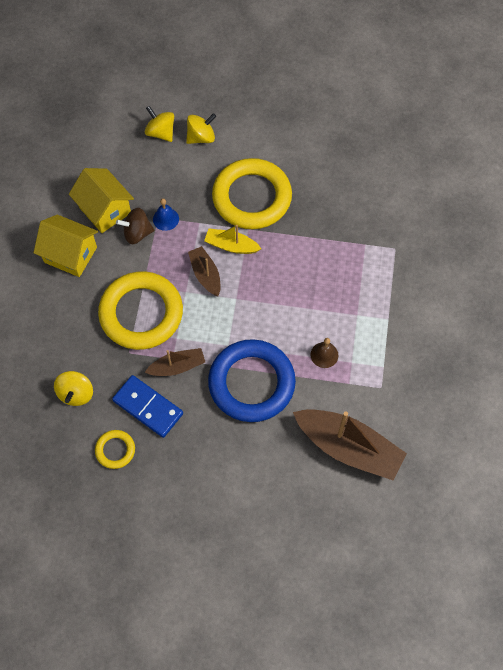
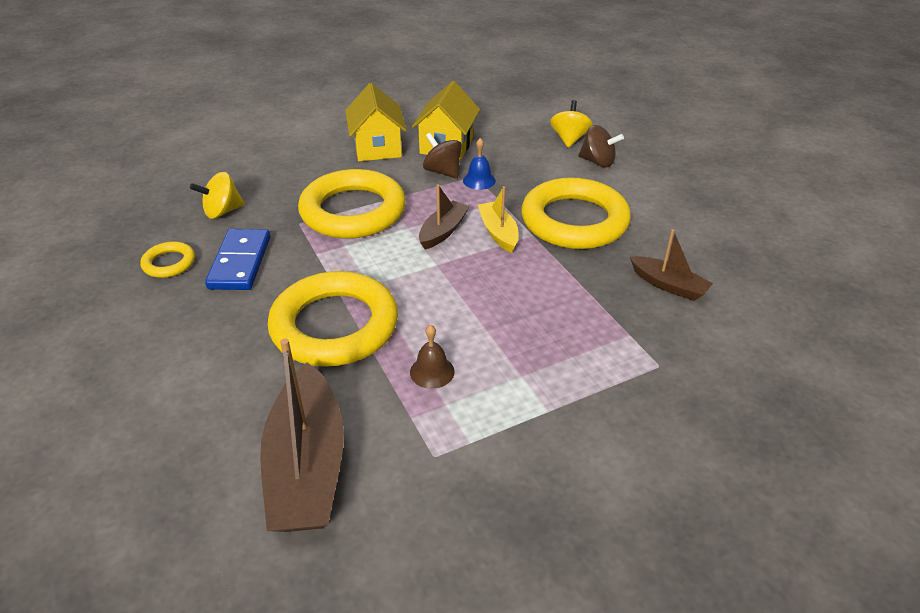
camera: 55 degrees right, 25 degrees down
brown boat [145,348,205,376] -> brown boat moved to [630,229,713,301]
yellow spinning top [186,113,216,144] -> brown spinning top [578,125,624,167]
blue ring [208,339,296,422] -> yellow ring [267,271,398,367]

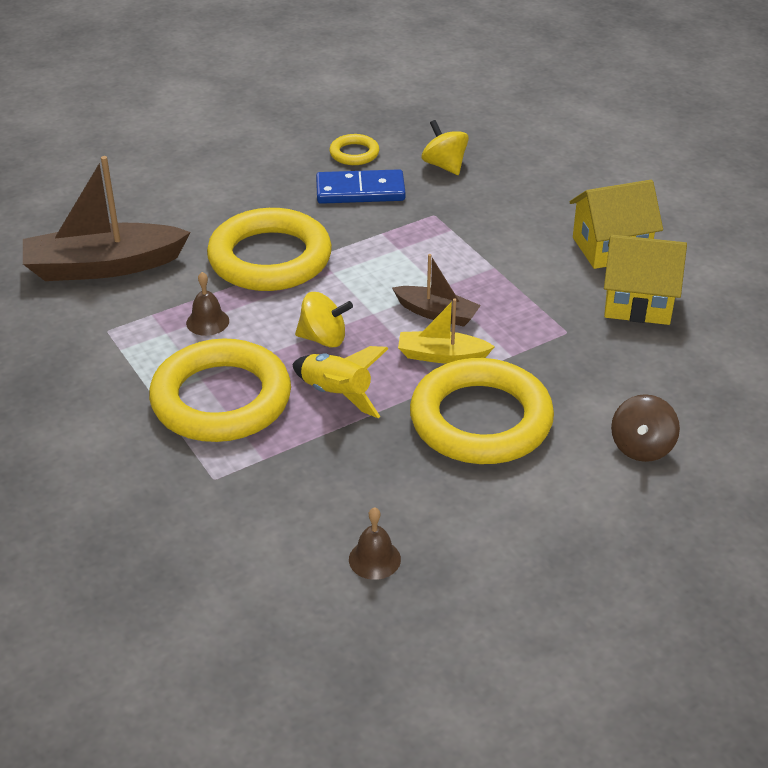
camera: 85 degrees right, 0 degrees up
yellow ring [298,169,406,239] -> yellow ring moved to [149,338,291,442]
brown spinning top [423,133,462,179] -> none
blue bell [463,138,496,190] -> none
yellow boat [478,186,519,253] -> yellow boat turned 150 degrees counterclockwise [398,299,495,364]
yellow spinning top [550,100,593,148] -> yellow spinning top moved to [295,292,353,347]
brown boat [630,229,713,301] -> none
none -> yellow rocket [292,346,389,418]
none -> brown bell [349,507,401,580]

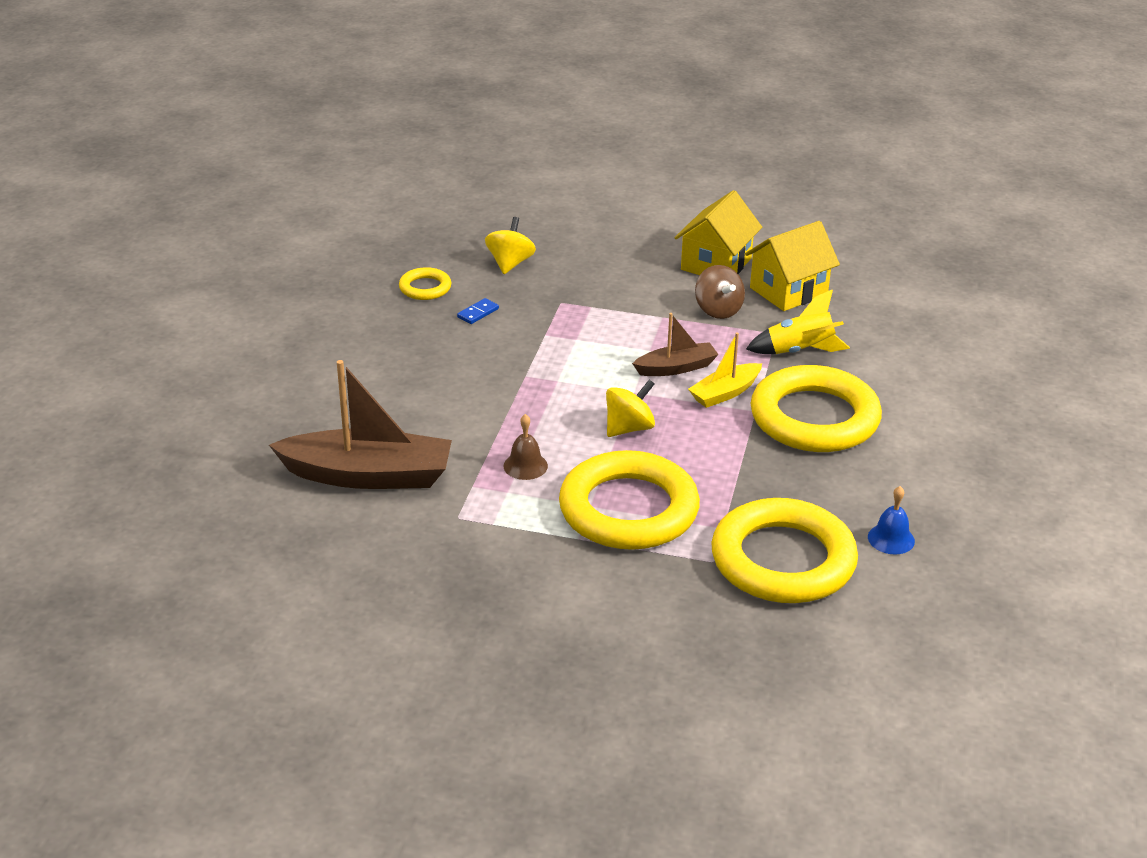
camera: 45 degrees left, 5 degrees down
brown boat [23,156,191,281] -> brown boat turned 120 degrees counterclockwise [269,360,452,489]
yellow ring [207,208,332,291] -> yellow ring moved to [711,498,858,603]
yellow rocket [292,346,389,418] -> yellow rocket moved to [746,290,850,354]
blue domino [316,169,406,204] -> blue domino [457,298,499,324], size x0.45
brown bell [349,507,401,580] -> blue bell [868,486,915,555]
yellow spinning top [422,120,469,175] -> yellow spinning top turned 90 degrees clockwise [485,217,536,274]
brown spinning top [611,394,680,462] -> brown spinning top moved to [695,265,745,319]

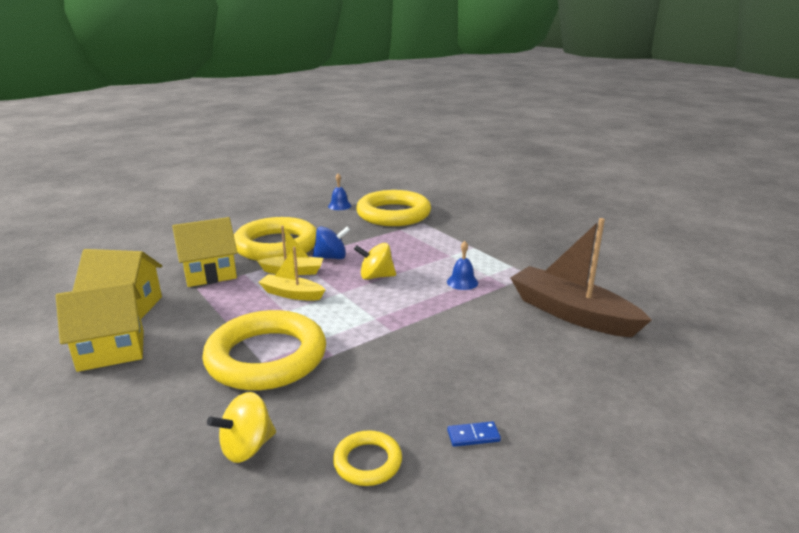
camera: 140 degrees left, 10 degrees down
blue domino [457,298,499,324] -> blue domino moved to [447,421,501,447]
brown bell [504,414,548,480] -> blue bell [447,241,478,290]
yellow ring [559,450,700,550] -> yellow ring moved to [202,310,326,390]
brown boat [632,313,719,376] -> yellow boat [258,246,325,301]
brown spinning top [695,265,745,319] -> none
yellow rocket [746,290,850,354] -> yellow house [172,217,237,287]
none -> blue spinning top [312,226,350,259]

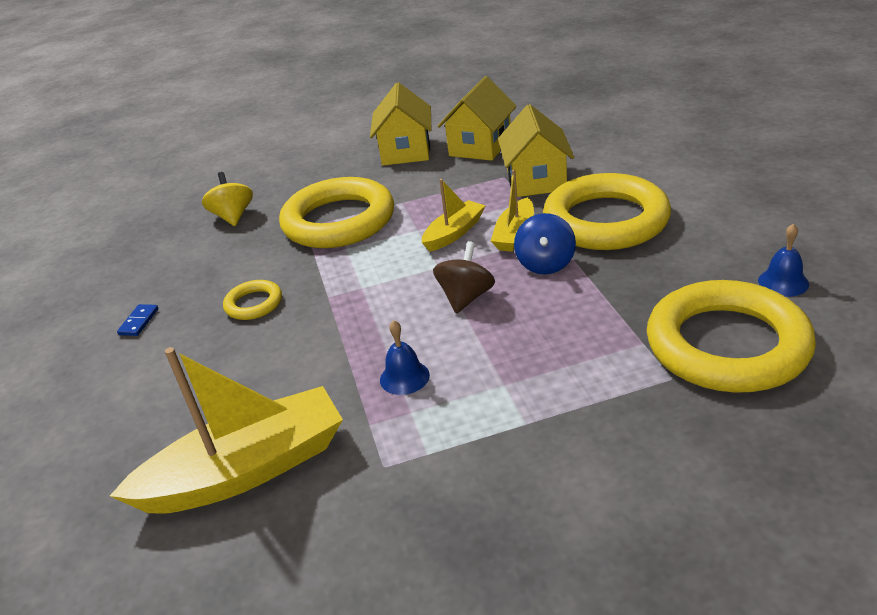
camera: 115 degrees right, 10 degrees up
yellow ring [333,430,402,486] -> yellow ring moved to [223,280,282,320]
yellow spinning top [354,243,396,280] -> brown spinning top [433,241,495,313]
brown boat [510,218,652,337] -> yellow boat [110,347,343,514]

